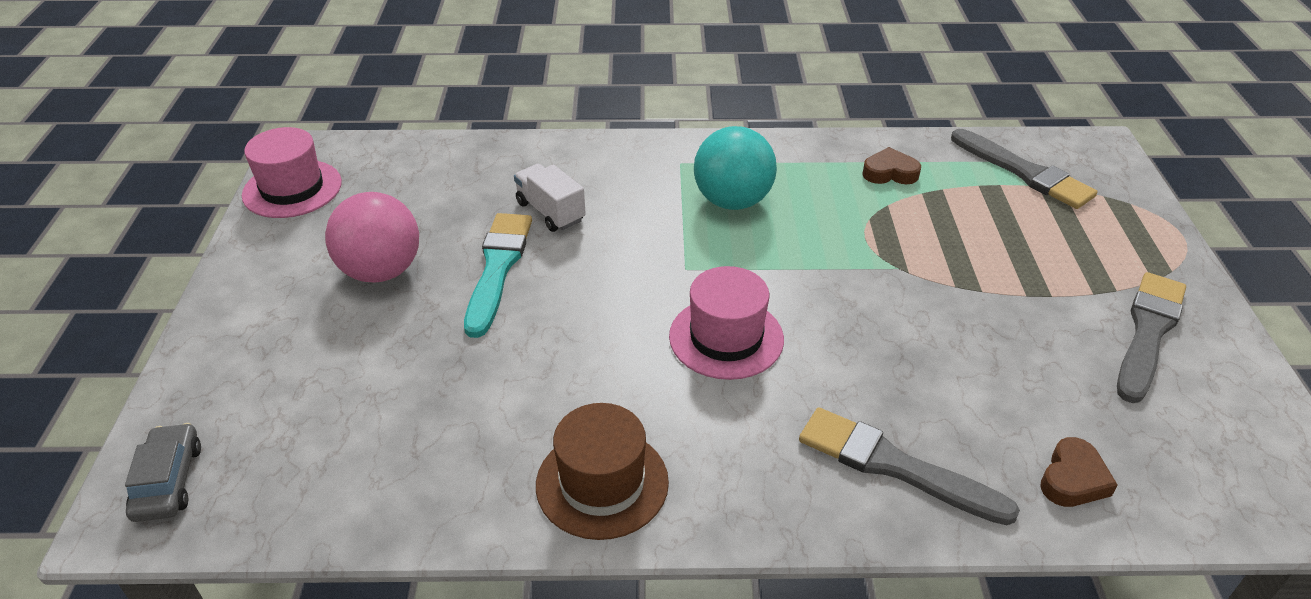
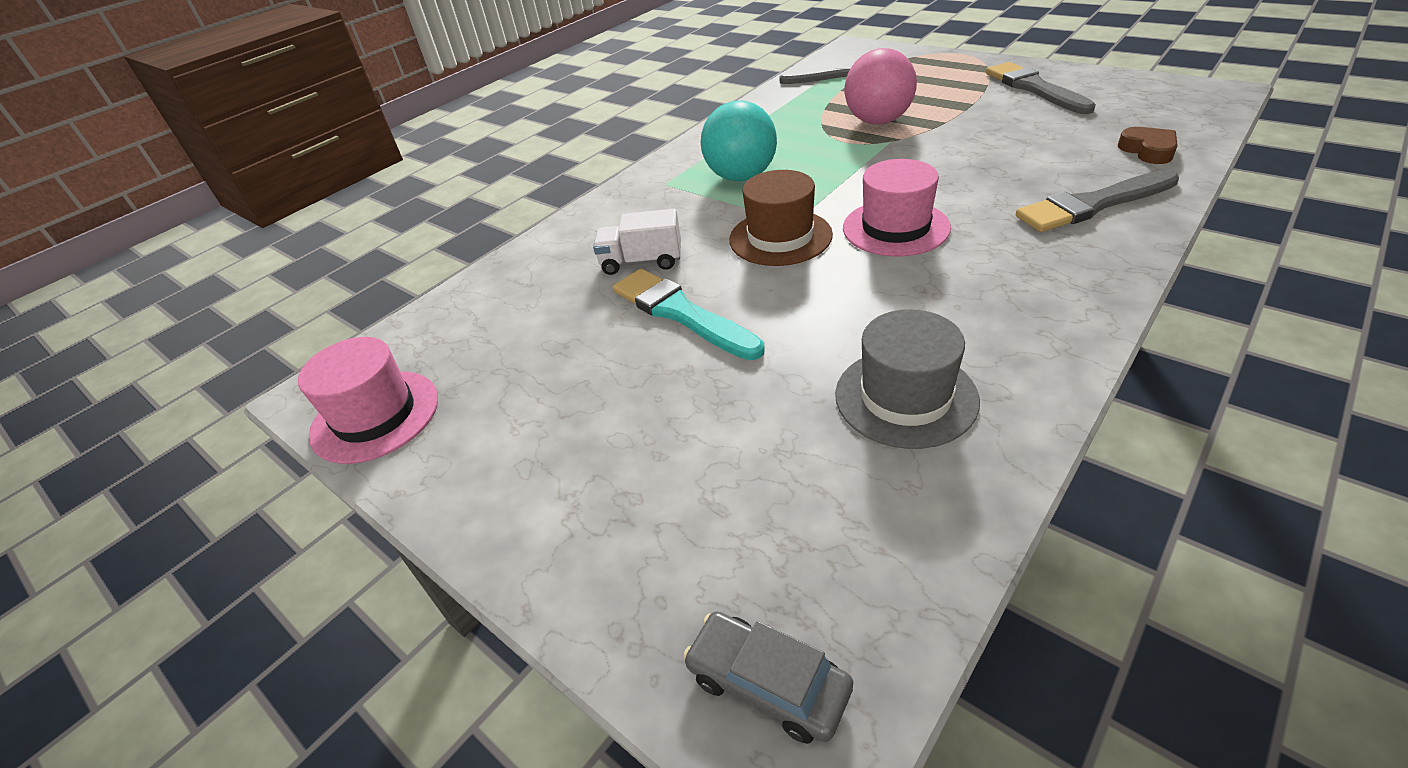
camera: 45 degrees left, 0 degrees up
pink ball [325,192,419,282] -> pink ball moved to [845,48,917,124]
brown hat [536,403,669,540] -> brown hat moved to [729,170,833,266]
brown heart [862,147,921,184] -> none
none -> grey hat [835,309,980,449]

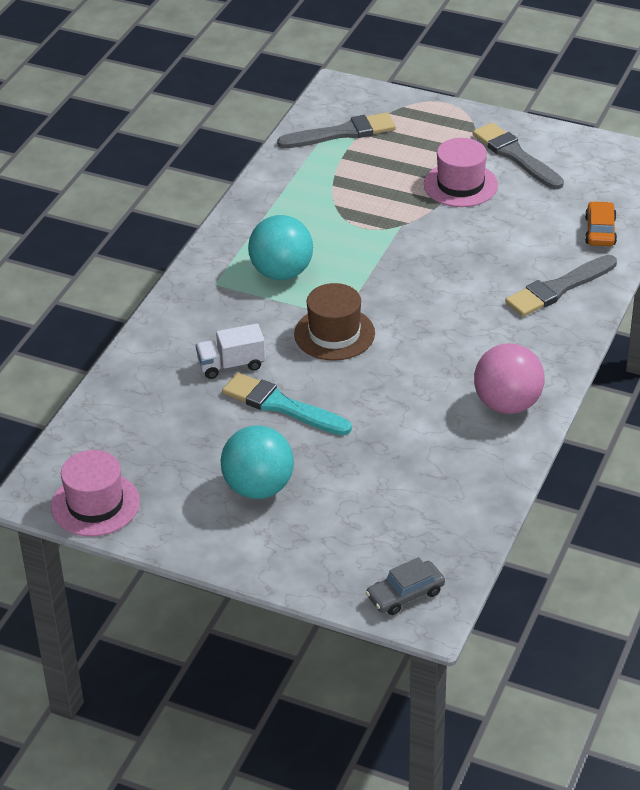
camera: 20 degrees left, 0 degrees up
grey car [683,611,853,744] -> grey car turned 45 degrees counterclockwise [366,557,445,615]
grey hat [835,309,980,449] -> none
pink hat [843,159,951,256] -> pink hat moved to [424,138,498,207]
pink ball [845,48,917,124] -> pink ball moved to [474,343,545,414]
brown heart [1118,127,1178,164] -> orange car [585,201,617,246]
none -> turquoise ball [220,425,294,499]

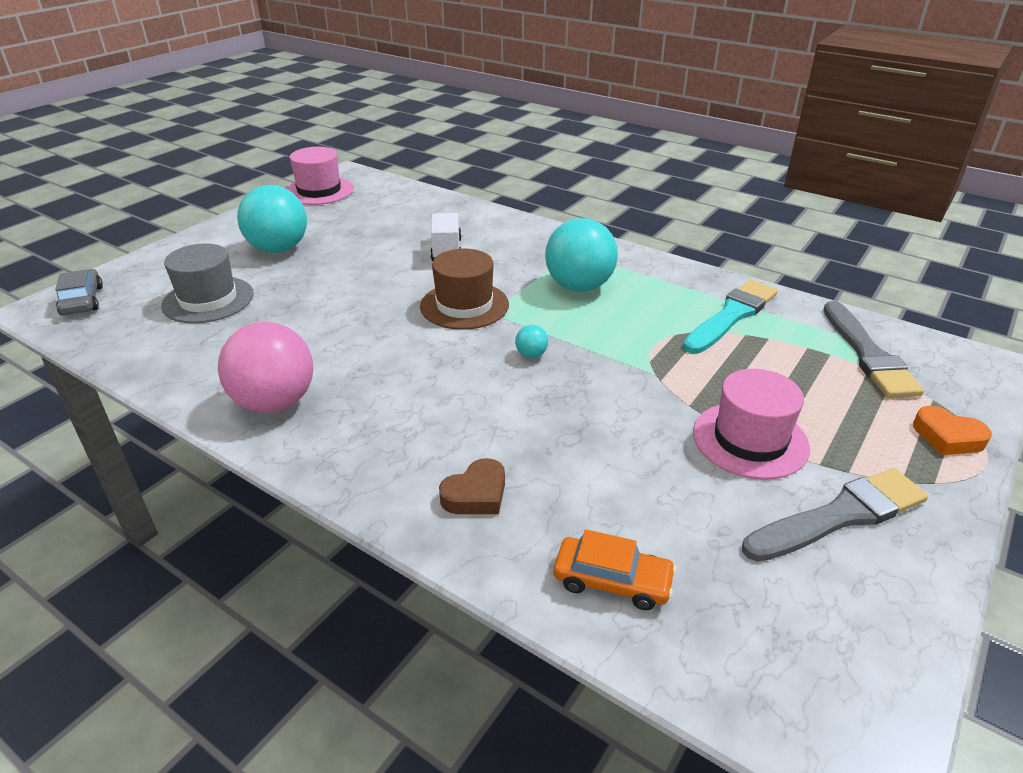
camera: 100 degrees right, 5 degrees down
turquoise brush [222,373,352,436] -> turquoise brush moved to [683,280,778,354]
grey brush [505,255,617,317] -> brown heart [439,458,505,514]
none -> grey hat [161,243,254,323]
none -> turquoise ball [515,325,548,358]
none -> orange heart [913,406,992,455]

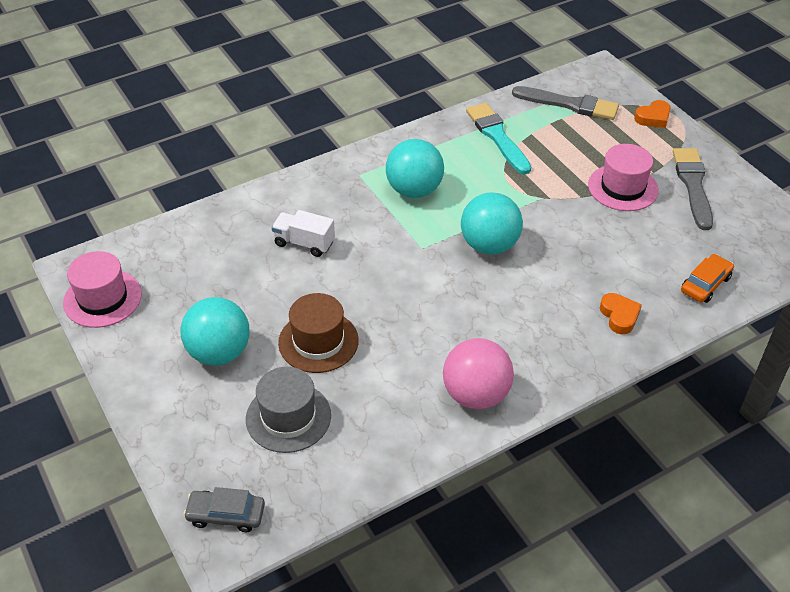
camera: 65 degrees left, 10 degrees up
brown hat [420,249,509,330] -> brown hat moved to [278,293,359,373]
brown heart [439,458,505,514] -> orange heart [600,293,642,334]
turquoise ball [515,325,548,358] -> turquoise ball [461,192,523,255], size x2.46

